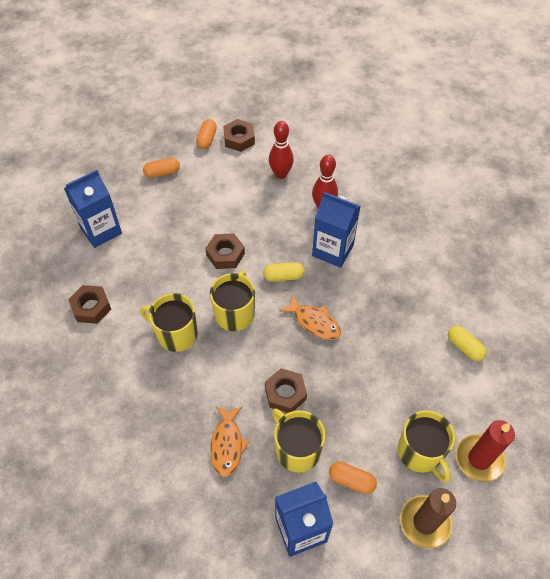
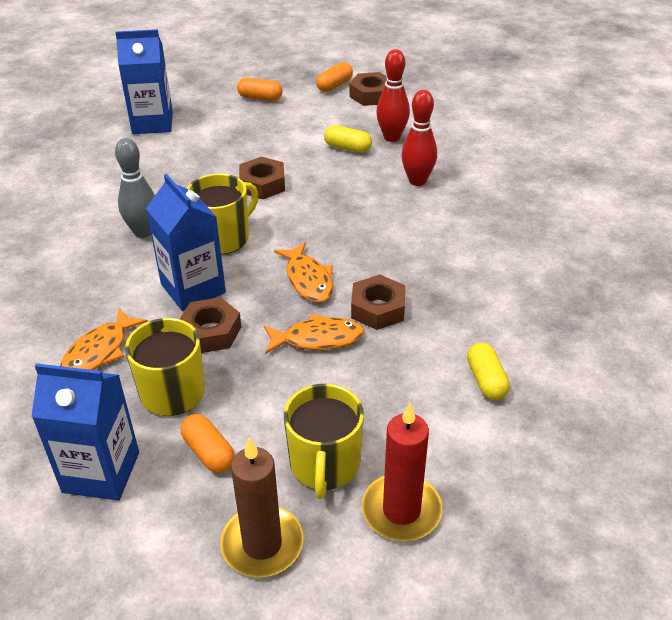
camera: 30 degrees right, 15 degrees down
brown nut [68,285,111,324] -> brown nut moved to [351,275,405,330]
yellow mug [140,293,198,352] -> grey bowling pin [115,138,155,238]
yellow capsule [263,262,304,282] -> yellow capsule moved to [324,125,372,153]
blue carton [312,192,360,268] -> blue carton moved to [146,174,226,311]
none -> orange fish [264,314,364,354]

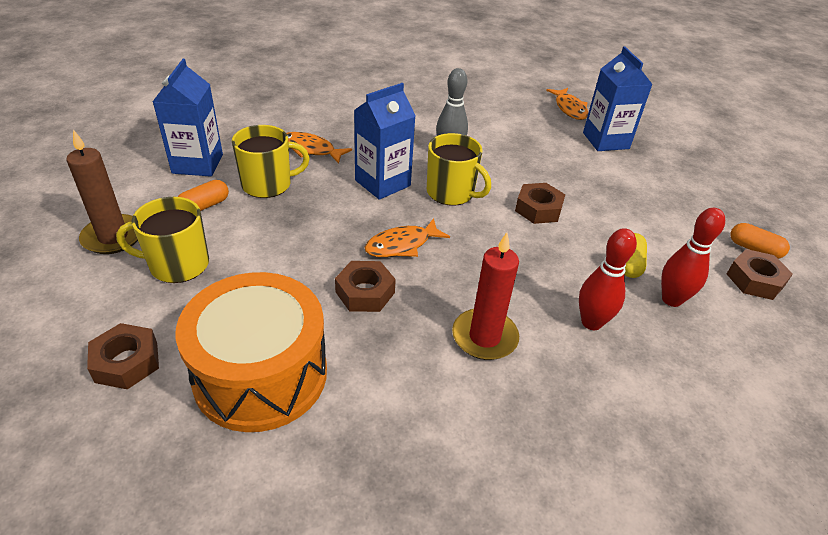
camera: 80 degrees right, 0 degrees up
brown nut [180,297,241,353] -> brown nut moved to [87,323,159,389]
orange capsule [237,78,283,101] -> none
orange fish [264,314,364,354] -> orange fish moved to [546,88,588,120]
red candle [362,403,442,541] -> red candle moved to [452,232,519,360]
yellow capsule [467,342,510,400] -> orange drum [176,272,327,432]

